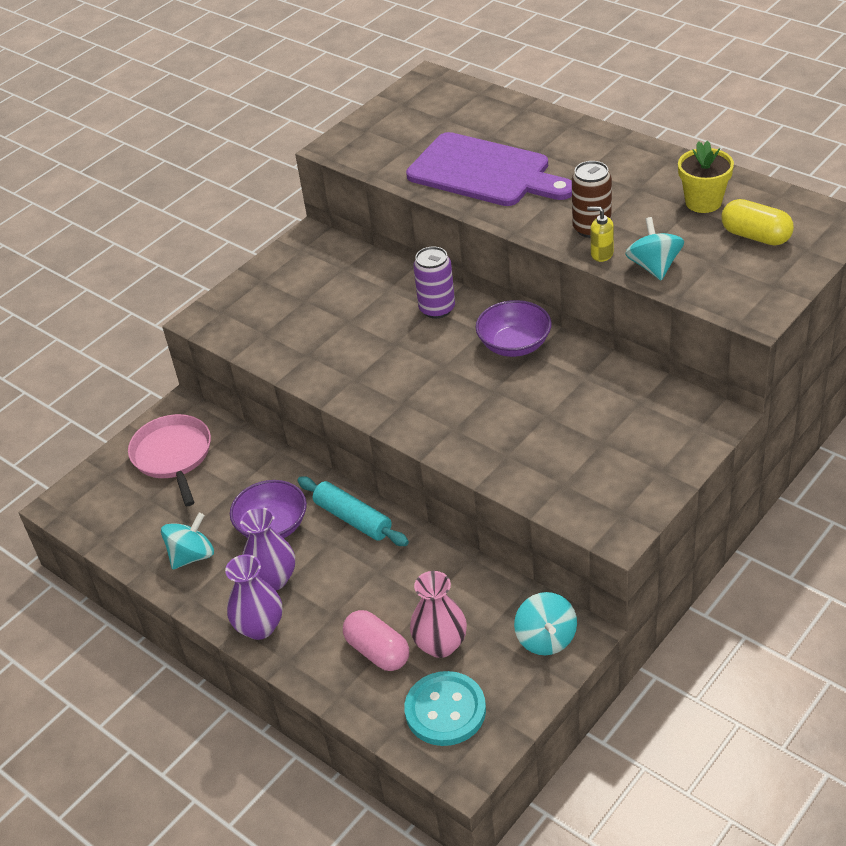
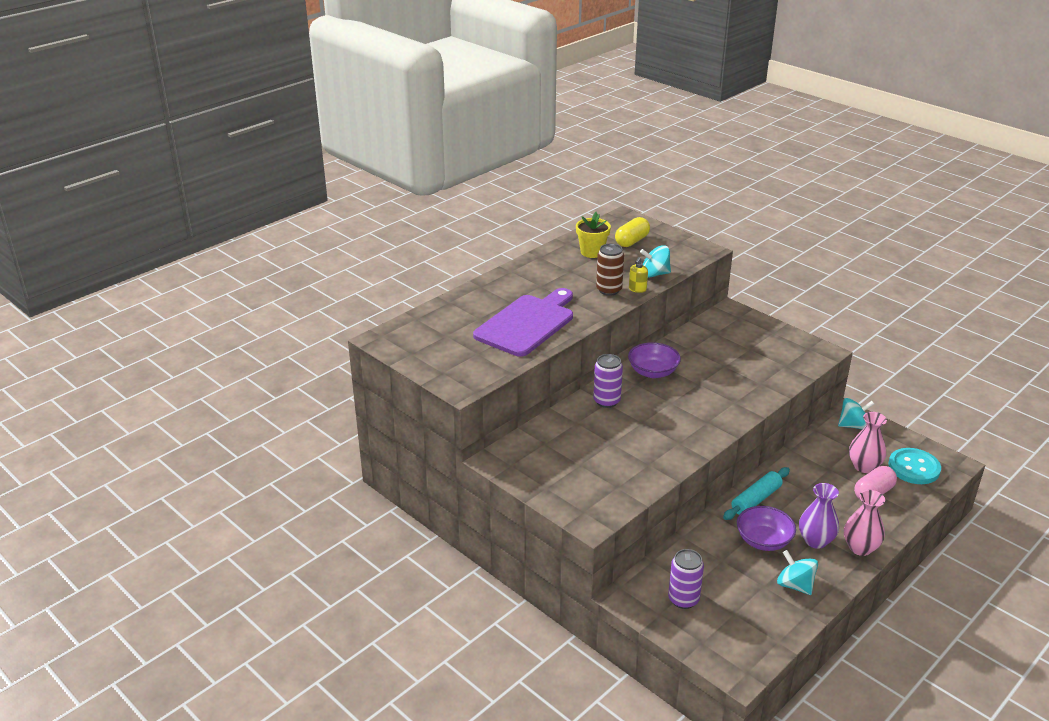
camera: 90 degrees left, 10 degrees down
pink pan [128,414,211,506] -> purple can [668,549,704,609]
purple vase [225,555,283,640] -> pink vase [844,490,885,556]

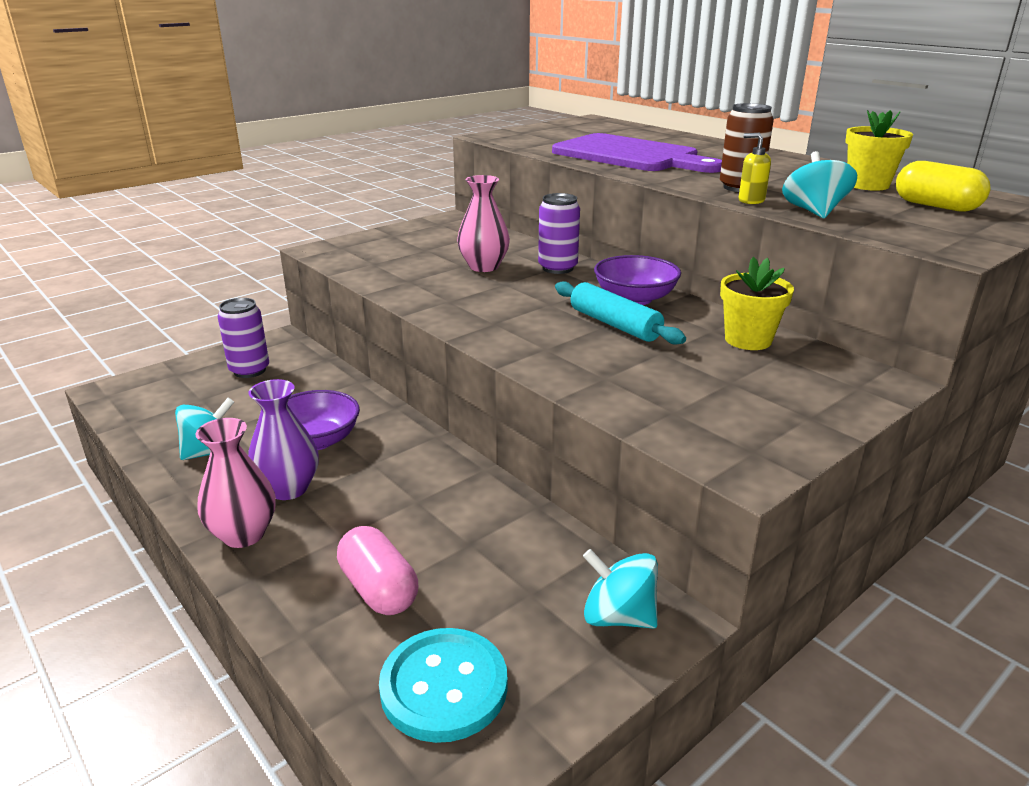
camera: 95 degrees right, 5 degrees down
turquoise rolling pin [723,467,790,520] -> turquoise rolling pin moved to [555,281,686,345]
turquoise spinning top [838,398,874,429] -> turquoise spinning top turned 120 degrees clockwise [583,549,658,629]
pink vase [849,412,887,473] -> pink vase moved to [457,175,510,272]
none -> yellow flower pot [720,257,794,350]

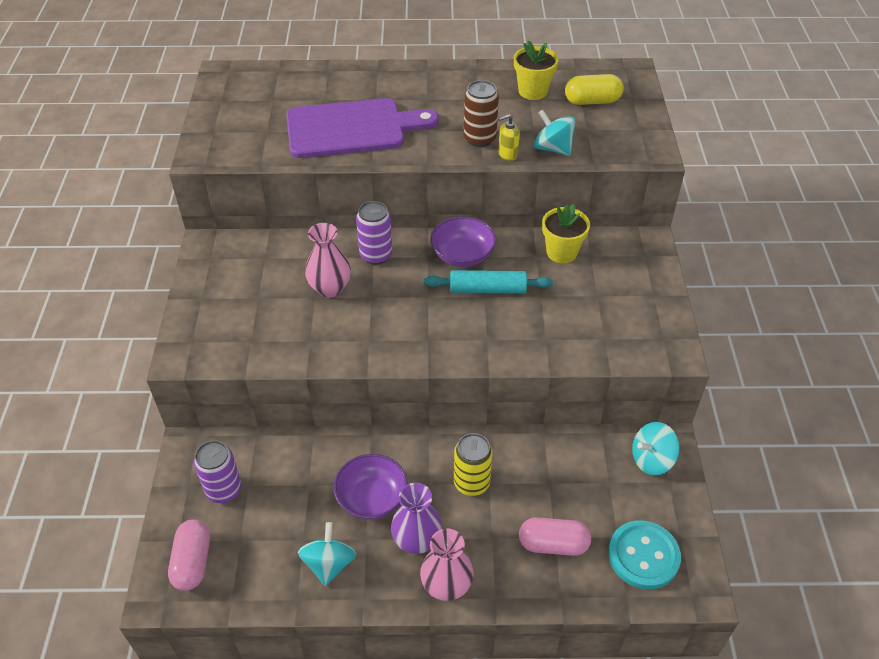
camera: 50 degrees left, 20 degrees up
none -> pink capsule [168,520,210,591]
none -> yellow can [454,433,493,496]

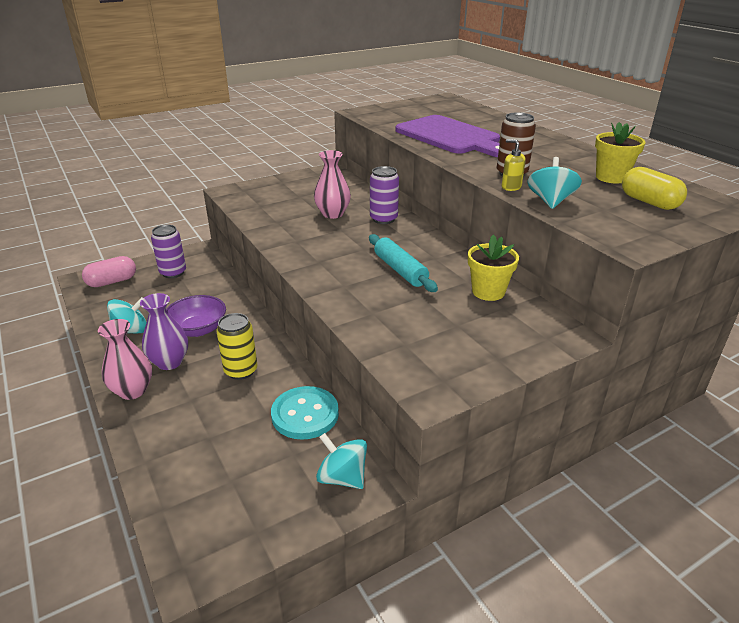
camera: 60 degrees right, 15 degrees down
purple bowl [430,216,496,267] -> none
pink capsule [519,517,591,556] -> none
turquoise button [608,520,681,589] -> turquoise button moved to [271,386,339,440]

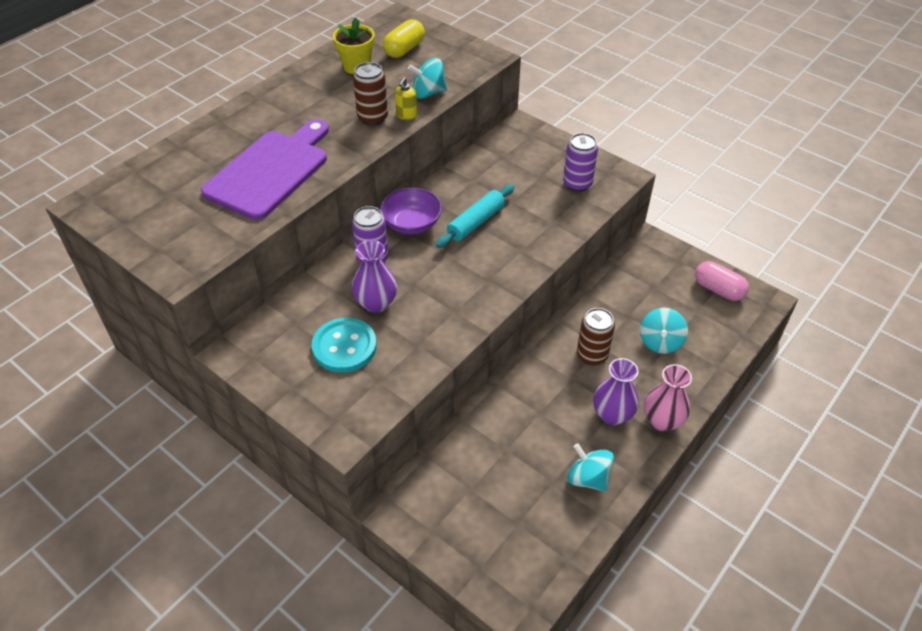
camera: 110 degrees left, 15 degrees up
pink capsule [82,256,136,287] -> pink capsule moved to [695,261,749,301]
purple can [151,224,186,278] -> purple can moved to [563,133,598,192]
purple bowl [166,295,226,337] -> purple bowl moved to [380,188,442,234]
yellow can [216,313,257,380] -> brown can [577,308,615,366]
turquoise button [271,386,339,440] -> turquoise button moved to [312,318,377,373]
pink vase [314,150,351,219] -> purple vase [352,240,397,313]
turquoise spinning top [316,433,367,489] -> turquoise spinning top moved to [640,308,688,354]
yellow flower pot [468,234,519,301] -> none

